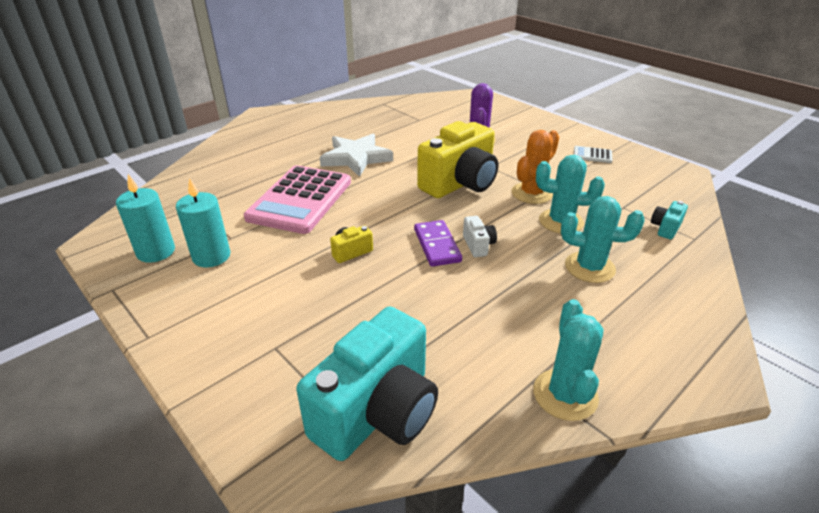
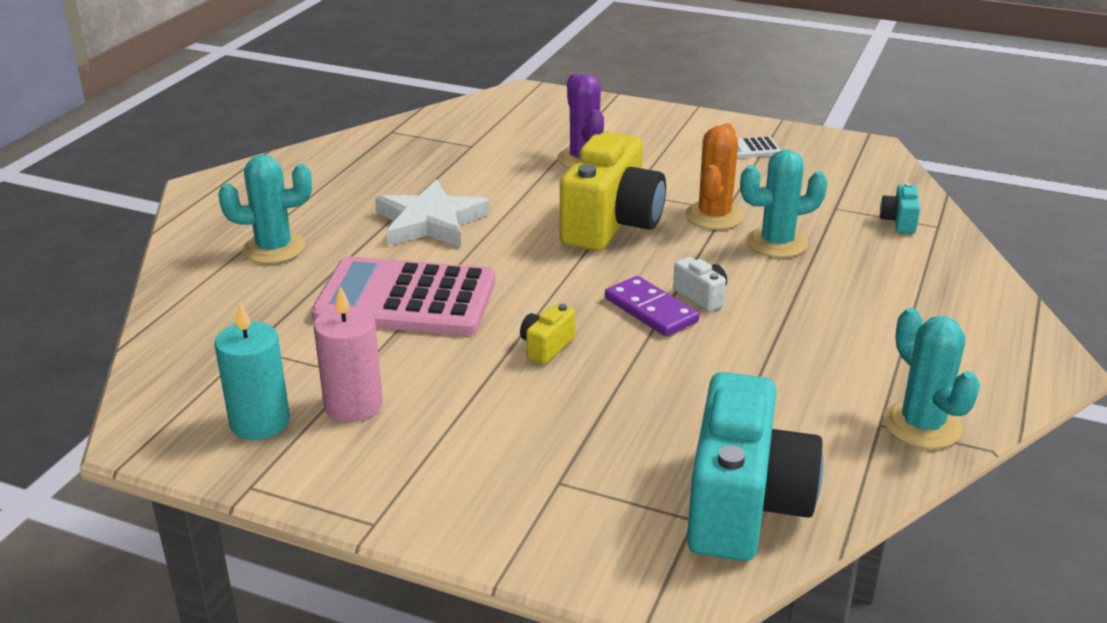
camera: 25 degrees left, 5 degrees down
turquoise candle [176,178,230,268] -> pink candle [314,286,383,422]
pink calculator [244,165,351,234] -> pink calculator turned 105 degrees clockwise [312,256,495,336]
turquoise cactus [561,196,645,283] -> turquoise cactus moved to [218,155,312,264]

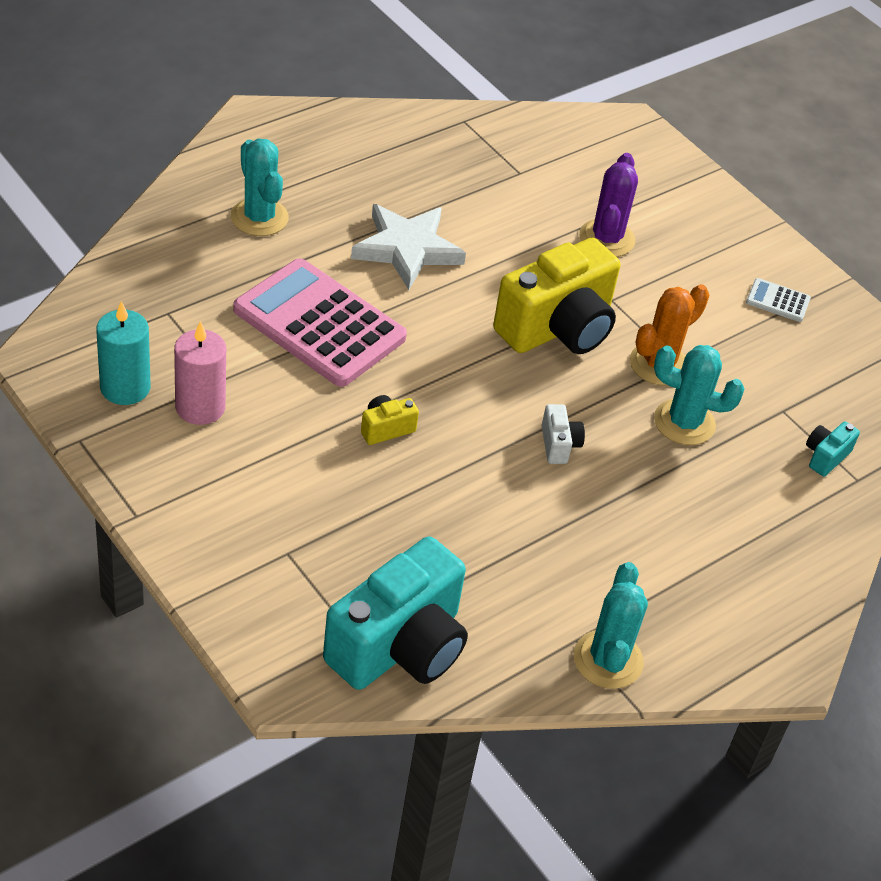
camera: 25 degrees right, 15 degrees up
turquoise cactus [218,155,312,264] -> turquoise cactus turned 45 degrees clockwise [231,139,289,236]
purple domino [605,276,699,337] -> none

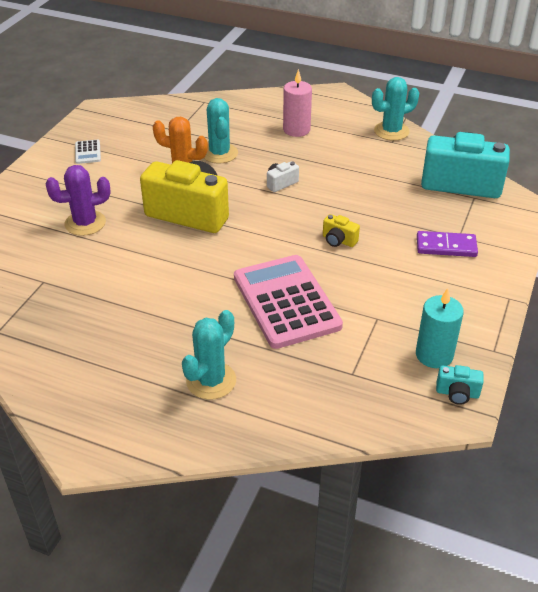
camera: 115 degrees left, 5 degrees down
pink candle [174,321,226,425] -> pink candle moved to [283,69,312,137]
pink calculator [233,258,407,387] -> pink calculator turned 150 degrees clockwise [234,255,343,349]
white star [351,204,466,290] -> none
turquoise camera [806,421,860,477] -> turquoise camera moved to [436,365,484,405]
none -> purple domino [417,231,478,257]

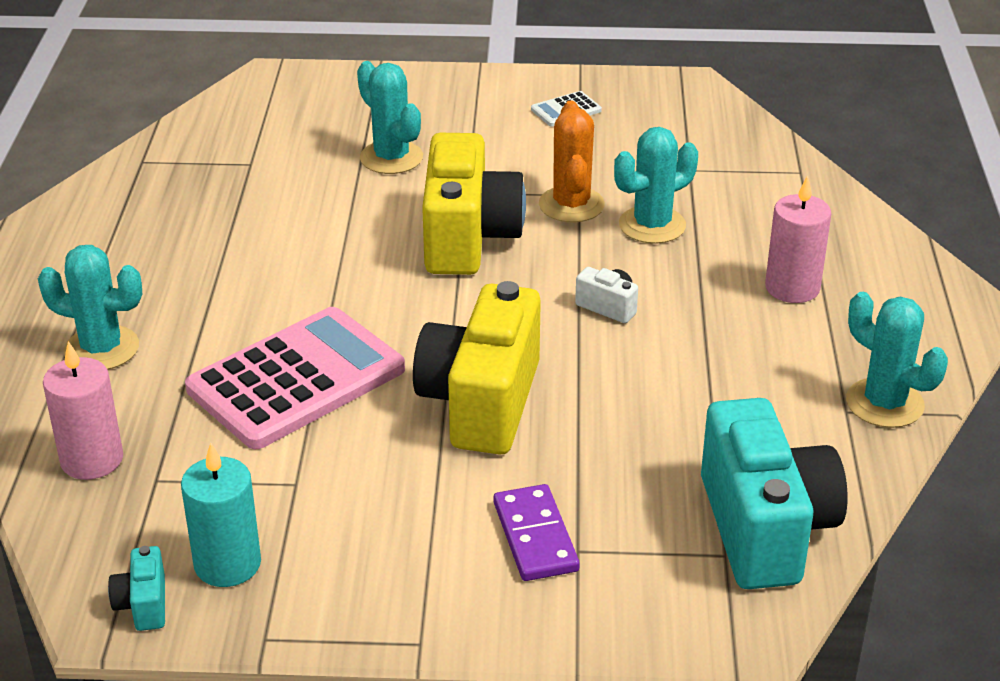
camera: 70 degrees right, 5 degrees down
purple cactus [46,165,110,236] -> turquoise cactus [357,61,423,174]
yellow camera [323,214,360,247] -> yellow camera [413,281,541,455], size x2.41
none -> pink candle [43,341,123,480]

